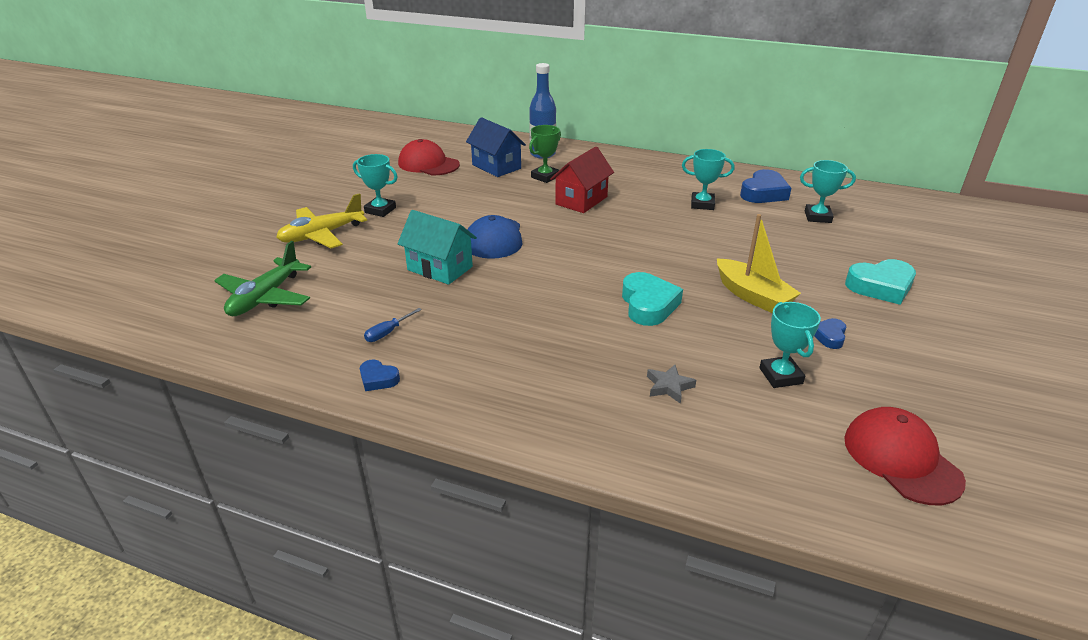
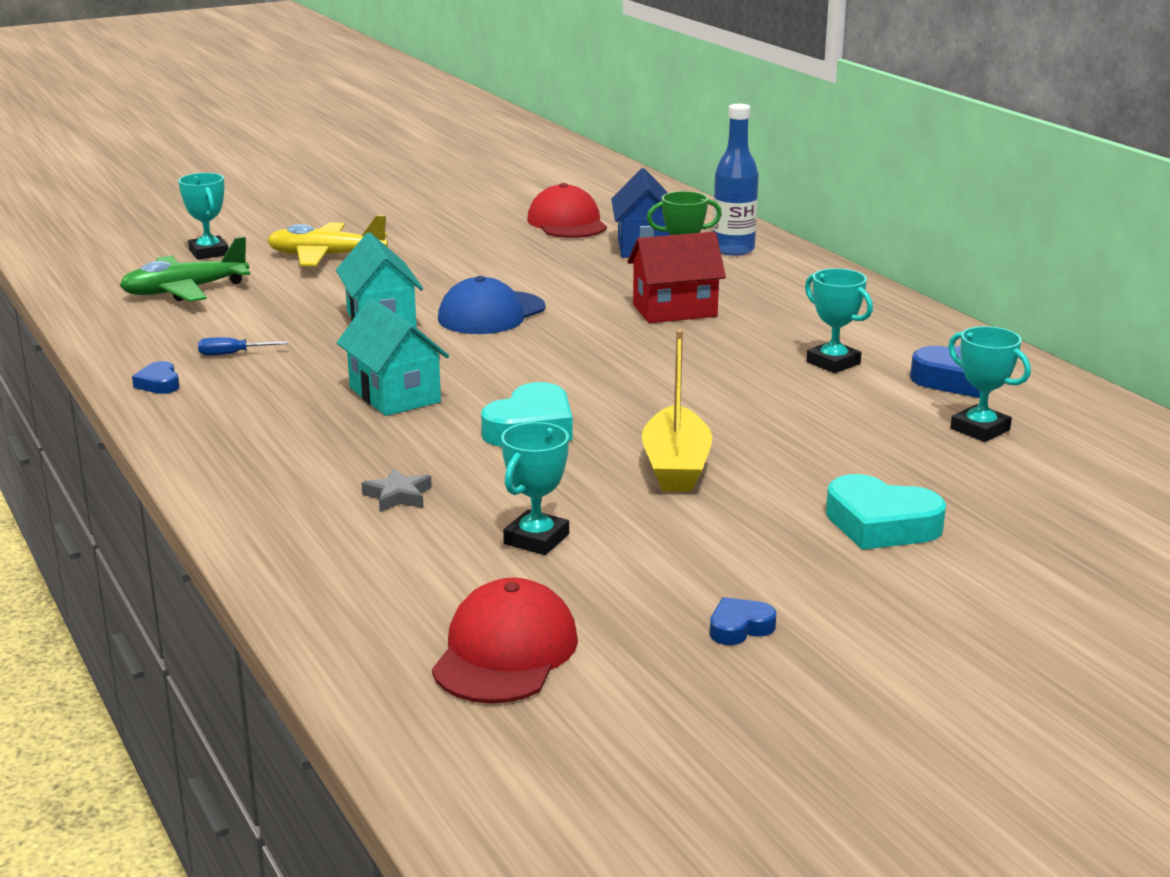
camera: 40 degrees right, 10 degrees down
turquoise trophy [353,154,398,217] -> turquoise trophy moved to [178,173,229,260]
blue heart [814,318,846,349] -> blue heart moved to [710,597,776,645]
none -> turquoise house [337,298,449,416]

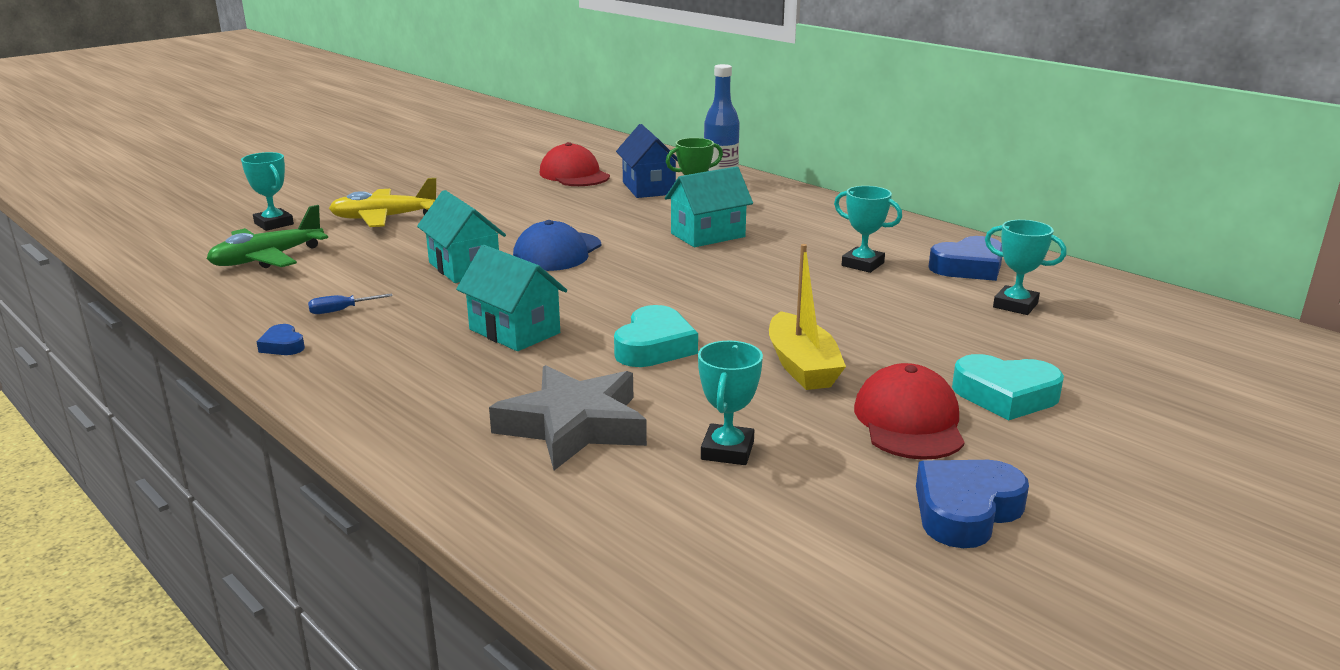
camera: 15 degrees left, 0 degrees up
grey star [361,468,432,512] -> grey star [489,365,647,470], size x2.34
red cap [432,578,578,703] -> red cap moved to [854,363,965,460]
red house [627,232,726,323] -> turquoise house [665,166,753,247]
blue heart [710,597,776,645] -> blue heart [916,460,1029,548], size x1.88

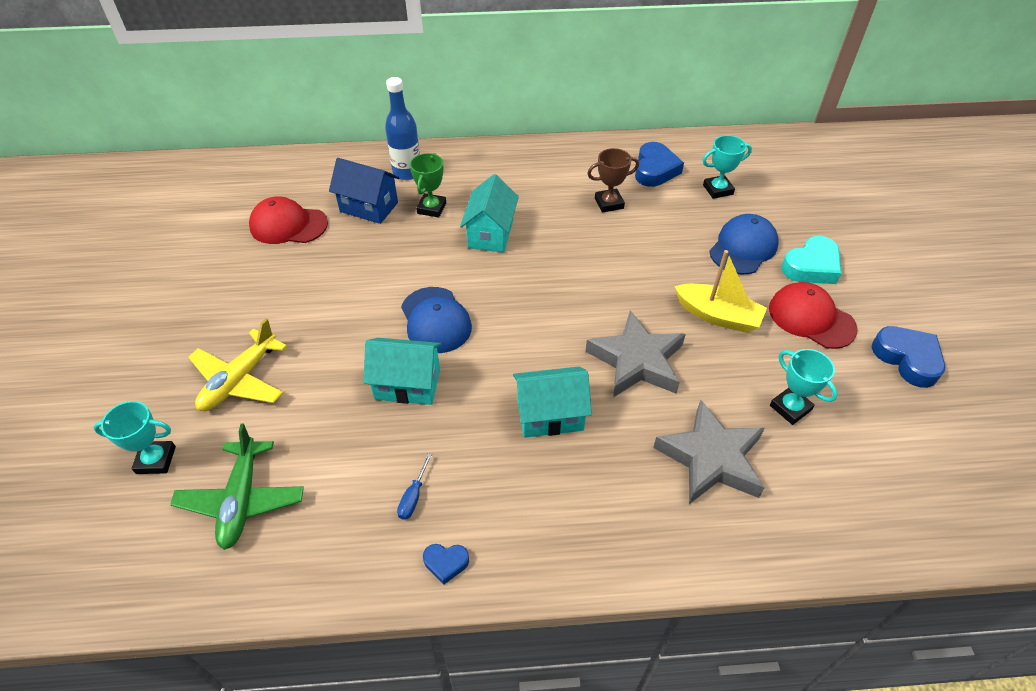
camera: 50 degrees left, 25 degrees up
turquoise heart [614,305,698,367] -> grey star [585,310,686,398]
turquoise trophy [834,186,902,273] -> brown trophy [587,148,639,213]
blue heart [916,460,1029,548] -> blue heart turned 150 degrees clockwise [872,326,945,388]
none -> blue cap [709,214,779,274]

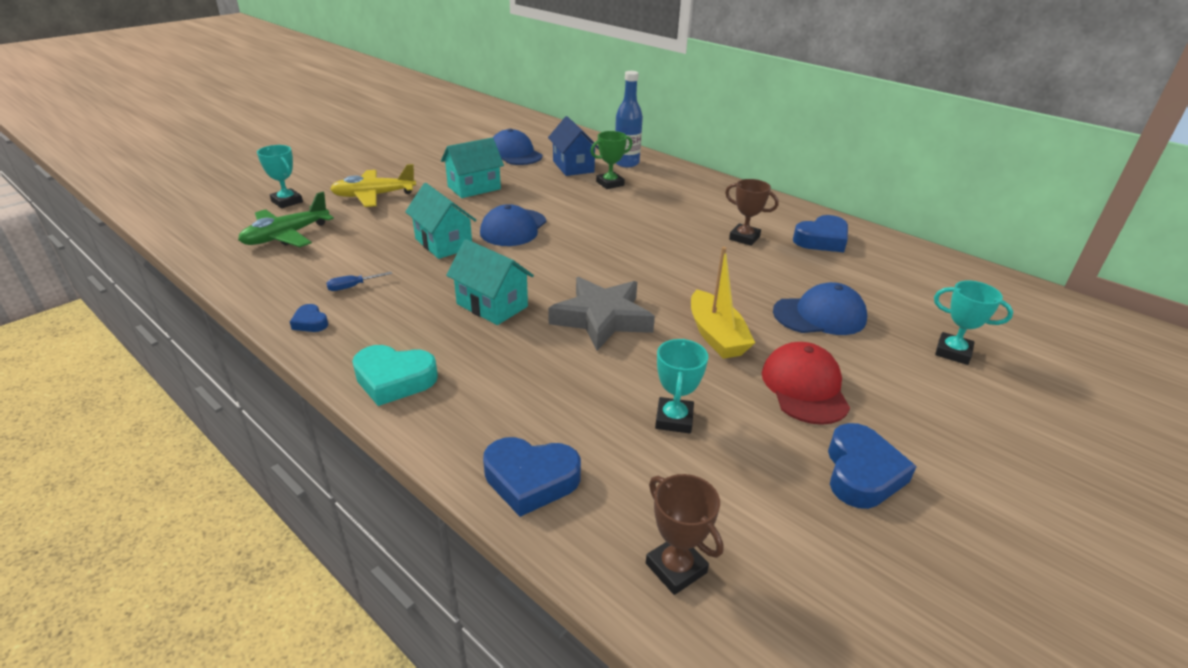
camera: 45 degrees right, 15 degrees down
red cap [249,196,328,244] -> blue cap [493,129,542,165]
turquoise house [460,174,519,253] -> turquoise house moved to [441,138,504,198]
grey star [653,400,765,504] -> none
turquoise trophy [702,135,752,199] -> turquoise trophy moved to [934,280,1013,365]
turquoise heart [781,236,842,284] -> turquoise heart moved to [352,345,438,406]
none -> blue heart [483,437,581,517]
none -> brown trophy [646,474,723,595]

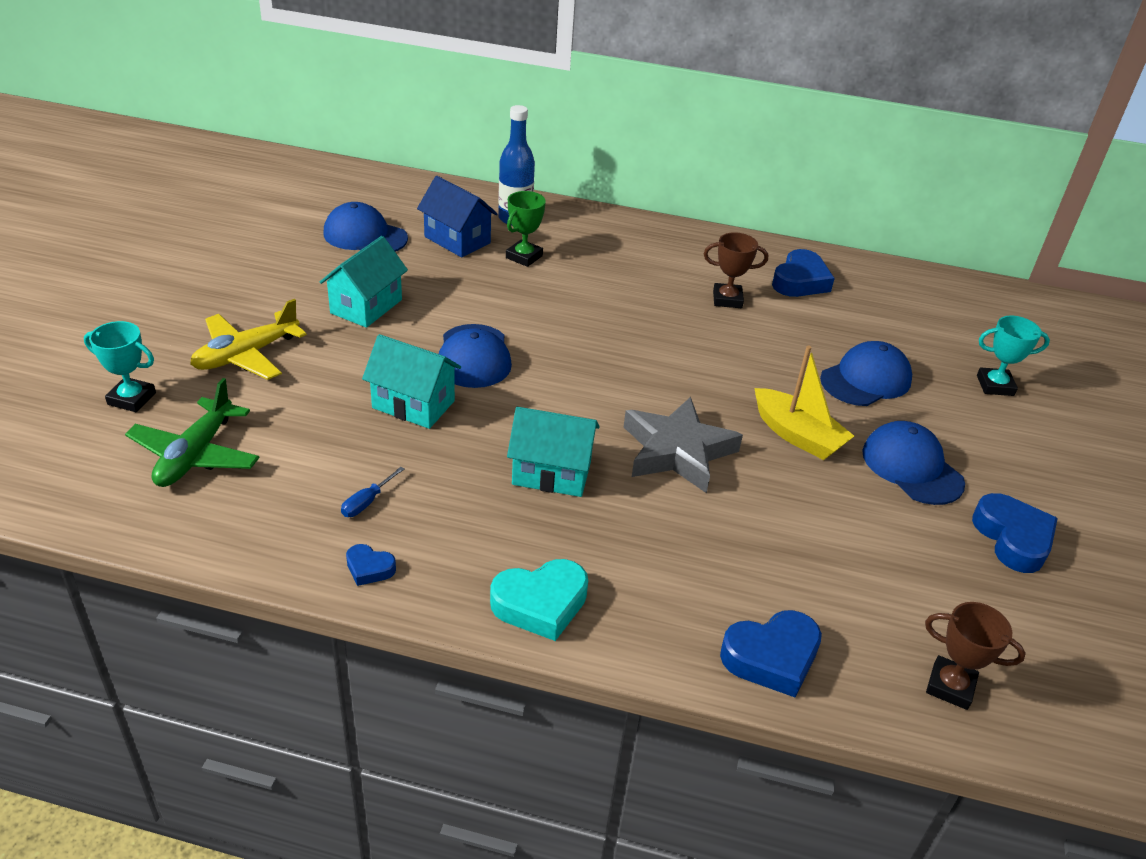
camera: 30 degrees left, 5 degrees up
turquoise trophy [655,339,708,433] -> none
red cap [762,342,850,425] -> blue cap [862,421,965,505]

